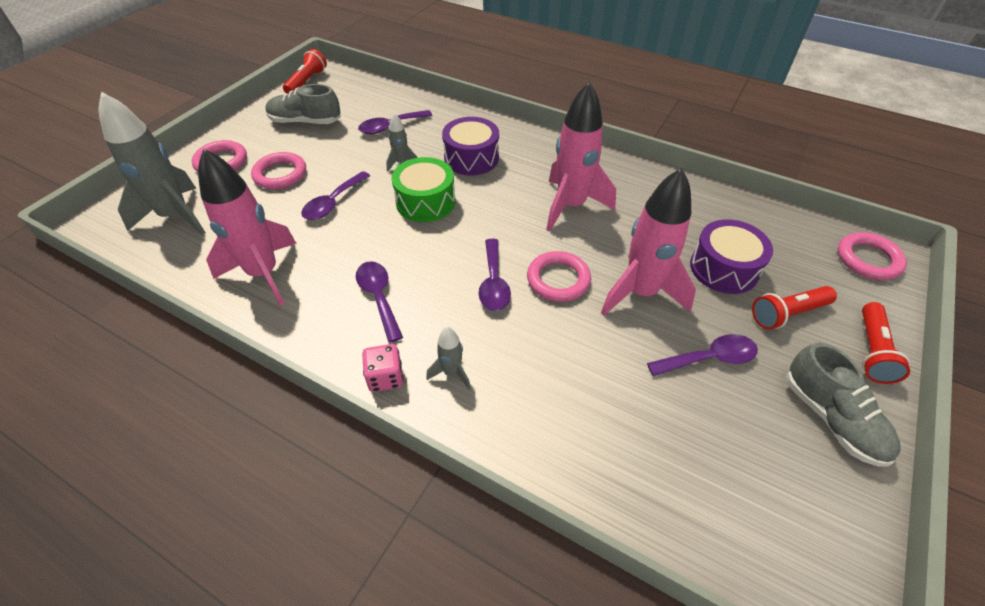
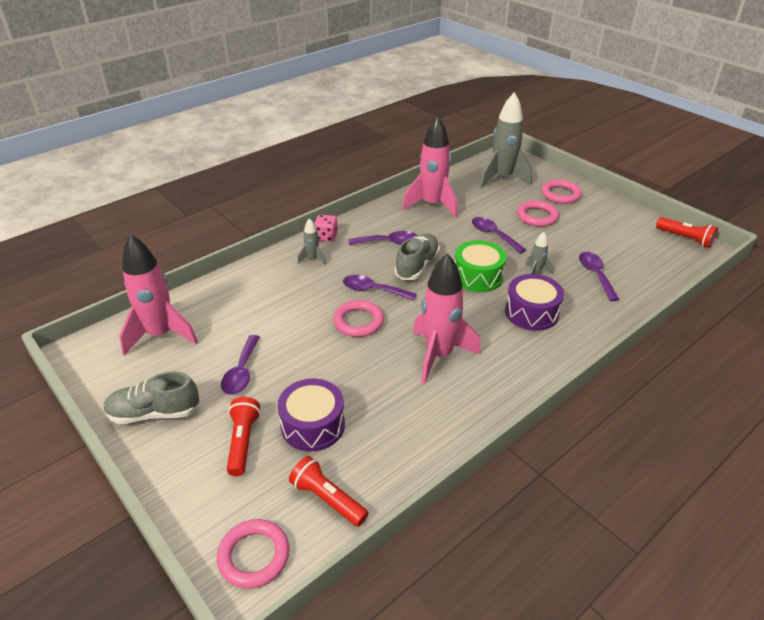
camera: 110 degrees right, 10 degrees down
grey shoe [266,84,341,124] -> grey shoe moved to [395,234,440,280]
pink rocket [601,168,696,316] -> pink rocket moved to [119,234,198,355]
red flashlight [862,302,910,384] -> red flashlight moved to [289,456,368,527]

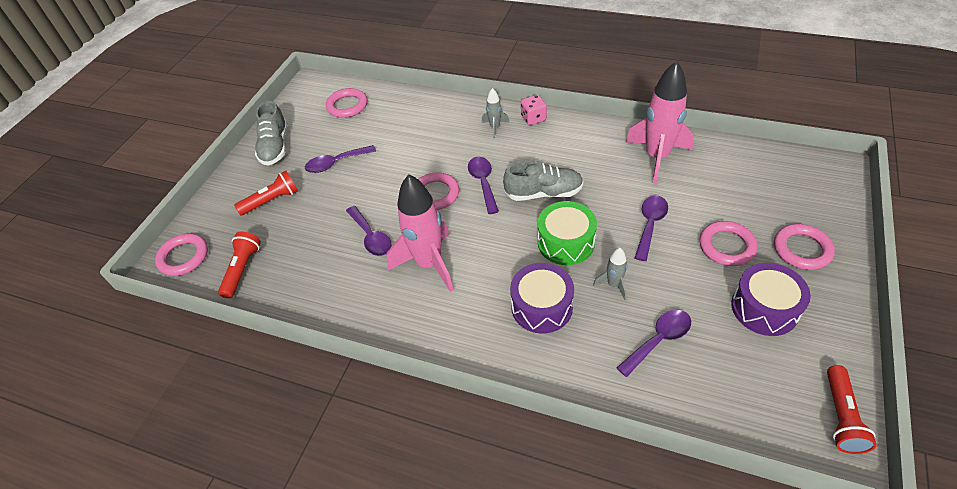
camera: 65 degrees right, 10 degrees up
grey shoe [104,372,200,424] -> grey shoe turned 150 degrees counterclockwise [255,101,288,166]
pink rocket [119,234,198,355] -> pink ring [326,88,367,118]
purple drum [277,379,345,451] -> purple drum moved to [731,263,811,336]
purple spoon [349,231,417,245] -> purple spoon moved to [346,206,392,256]
grey rocket [480,92,532,188] -> none

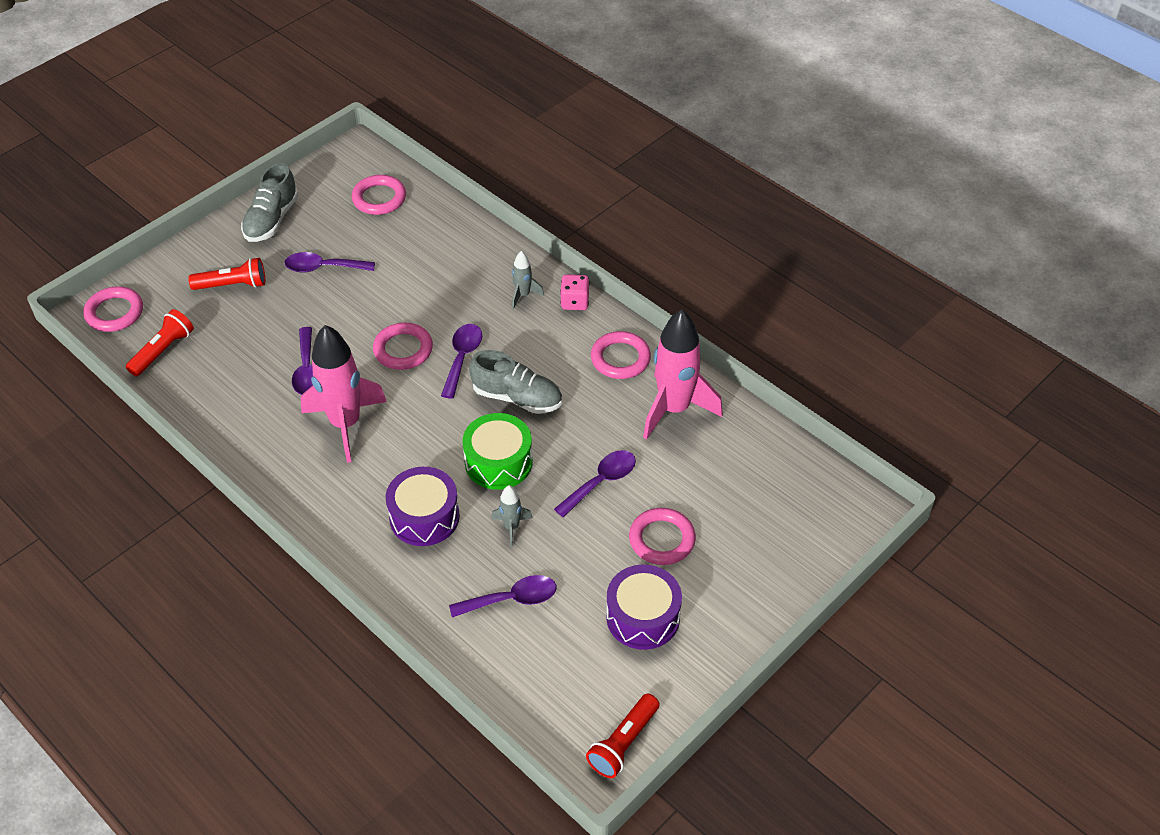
camera: 20 degrees right, 0 degrees up
pink ring [774,224,835,270] -> pink ring moved to [591,331,651,379]

